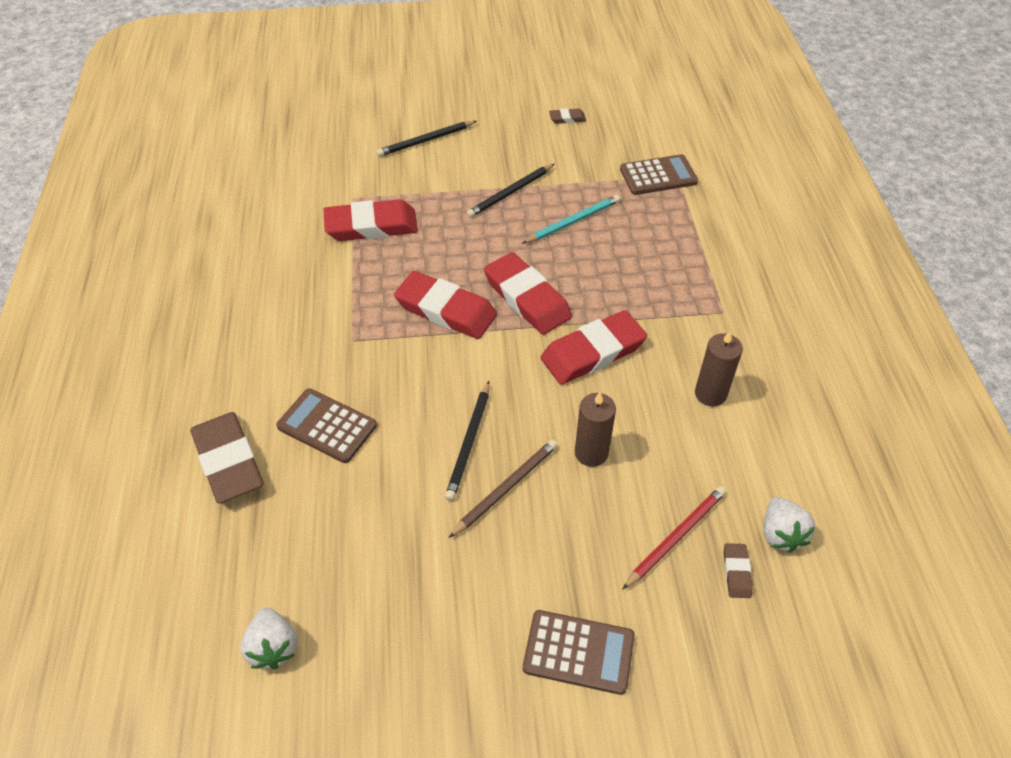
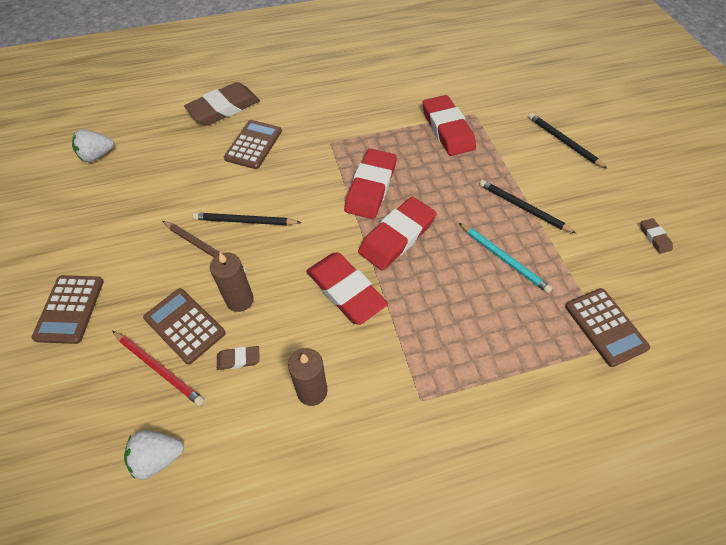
camera: 80 degrees right, 5 degrees up
brown eraser [724,543,753,598] -> brown eraser moved to [217,346,260,370]
none -> brown calculator [143,288,226,364]

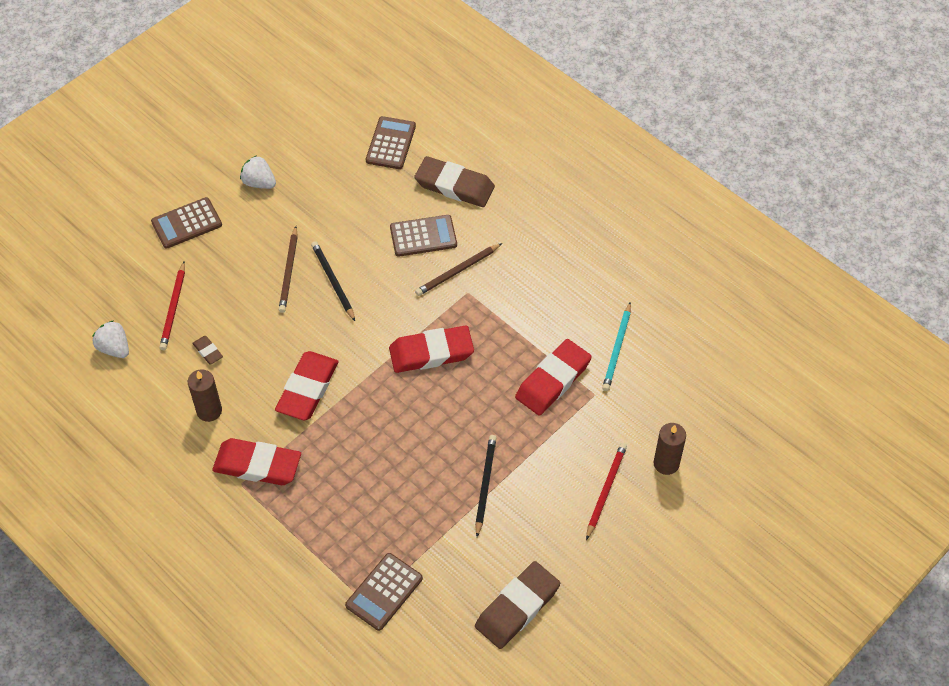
camera: 60 degrees right, 0 degrees up
white strawberry [72,129,114,162] -> white strawberry moved to [240,155,276,189]
brown calculator [143,288,226,364] -> brown calculator moved to [366,116,416,169]
brown candle [210,252,254,312] -> brown candle moved to [653,423,686,475]
red eraser [358,197,437,271] -> red eraser moved to [212,438,301,485]
turquoise pencil [459,223,552,293] -> turquoise pencil moved to [602,302,631,391]
black pencil [528,113,607,169] -> red pencil [586,443,627,540]
brown eraser [641,218,673,254] -> brown eraser [475,561,560,649], size x2.23
none -> brown pencil [415,243,502,296]

